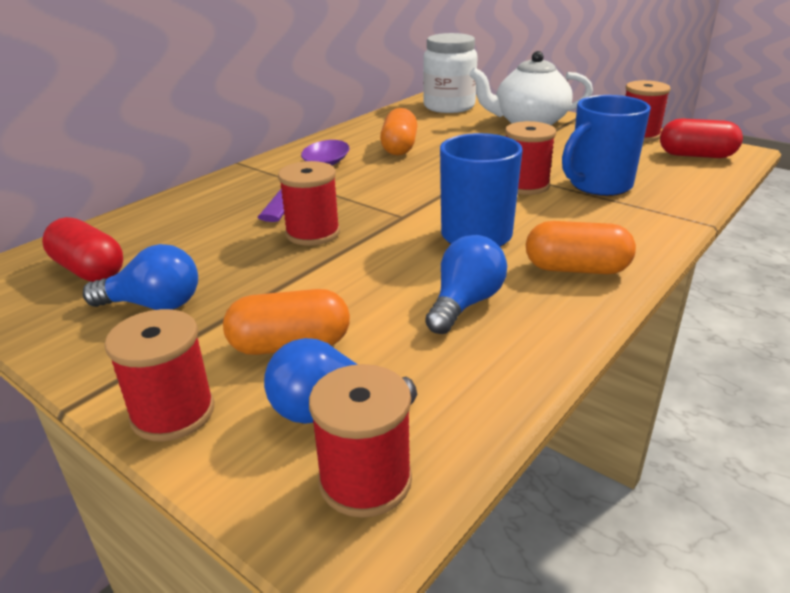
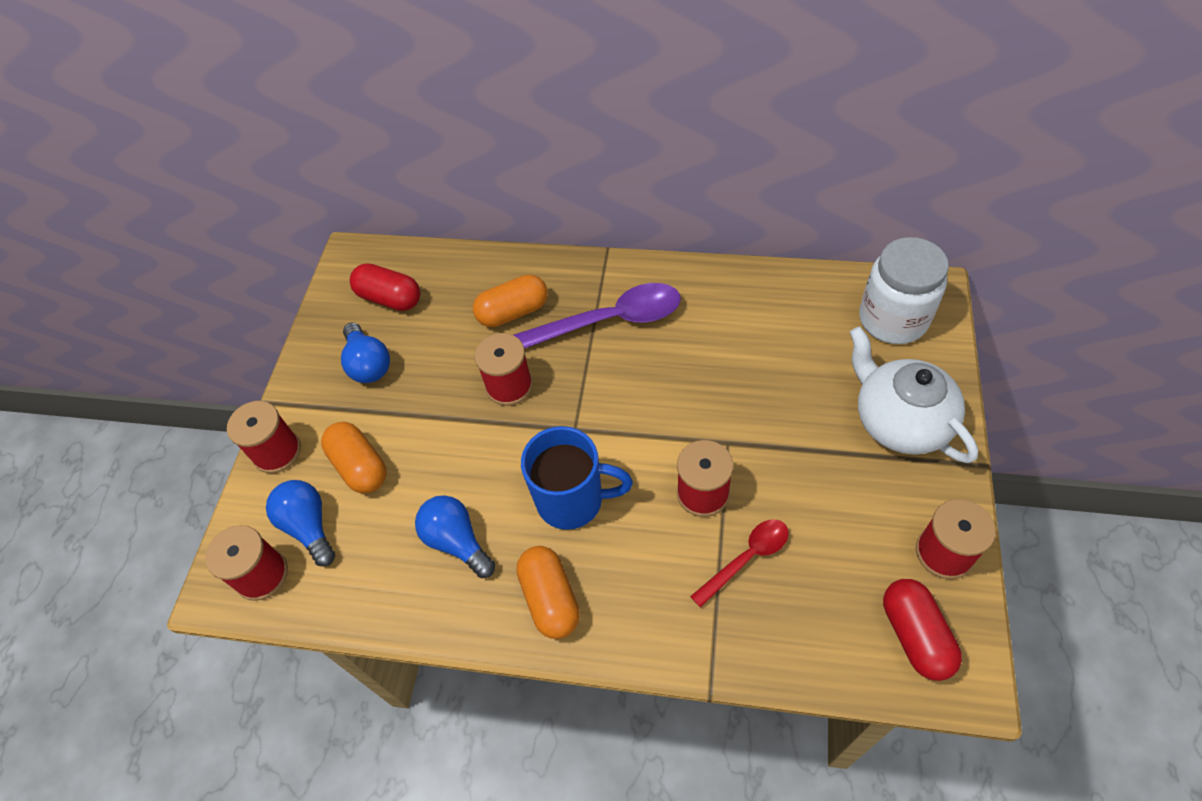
camera: 65 degrees right, 25 degrees up
red capsule [42,217,123,282] -> red capsule turned 75 degrees counterclockwise [350,263,420,311]
orange capsule [380,108,418,156] -> orange capsule moved to [473,275,548,327]
blue light bulb [425,235,507,334] -> blue light bulb turned 135 degrees counterclockwise [415,495,495,578]
blue mug [562,95,651,196] -> red spoon [690,519,789,608]

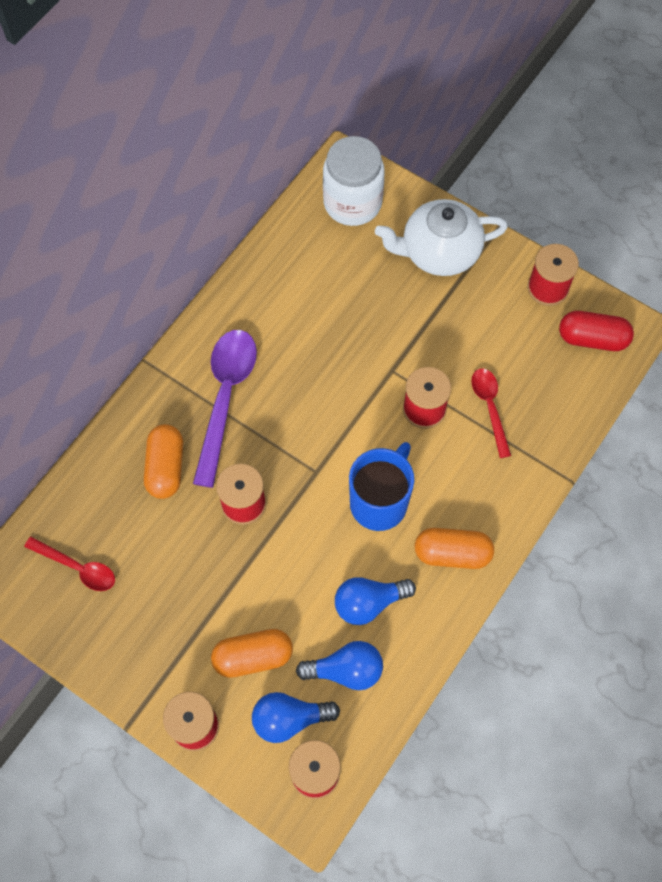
camera: 70 degrees left, 10 degrees up
blue light bulb [341,323,390,383] -> blue light bulb moved to [296,641,383,690]
red capsule [350,263,420,311] -> red spoon [24,537,115,591]

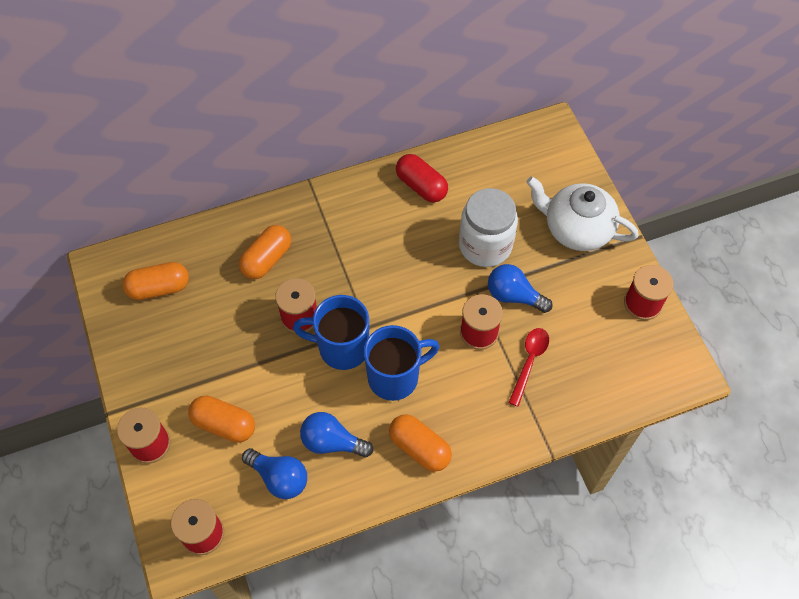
camera: 35 degrees right, 5 degrees down
red spoon [24,537,115,591] -> orange capsule [122,262,189,300]
purple spoon [193,330,257,488] -> none
blue light bulb [252,692,340,743] -> blue light bulb moved to [488,264,553,313]
white jar [323,136,385,226] -> white jar moved to [459,188,518,267]
red capsule [559,311,634,351] -> red capsule moved to [396,154,448,202]
none -> blue mug [293,295,369,370]

